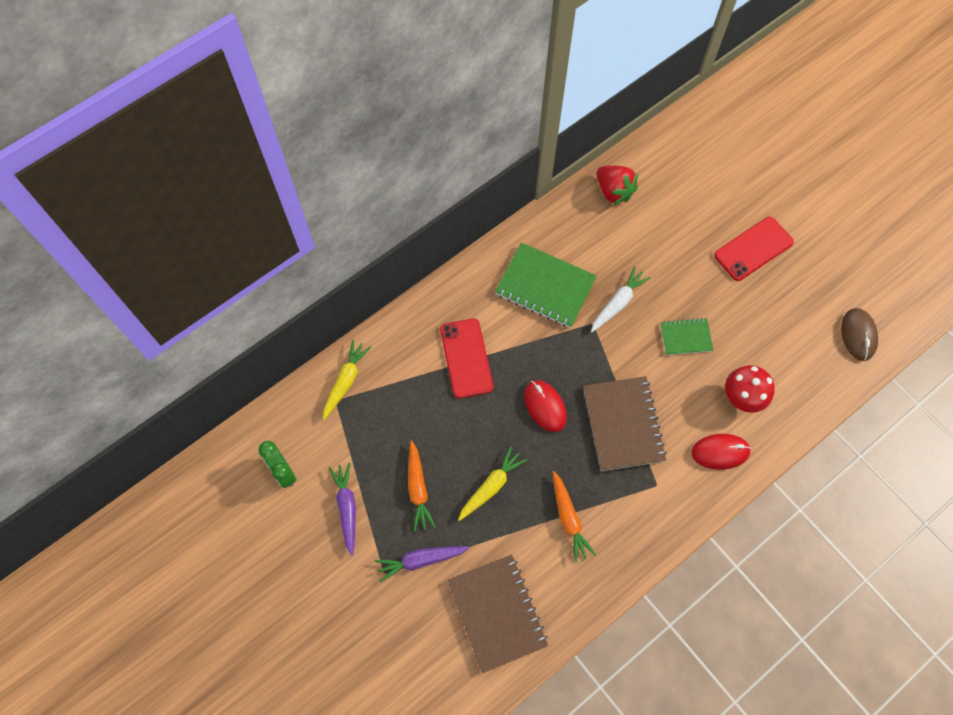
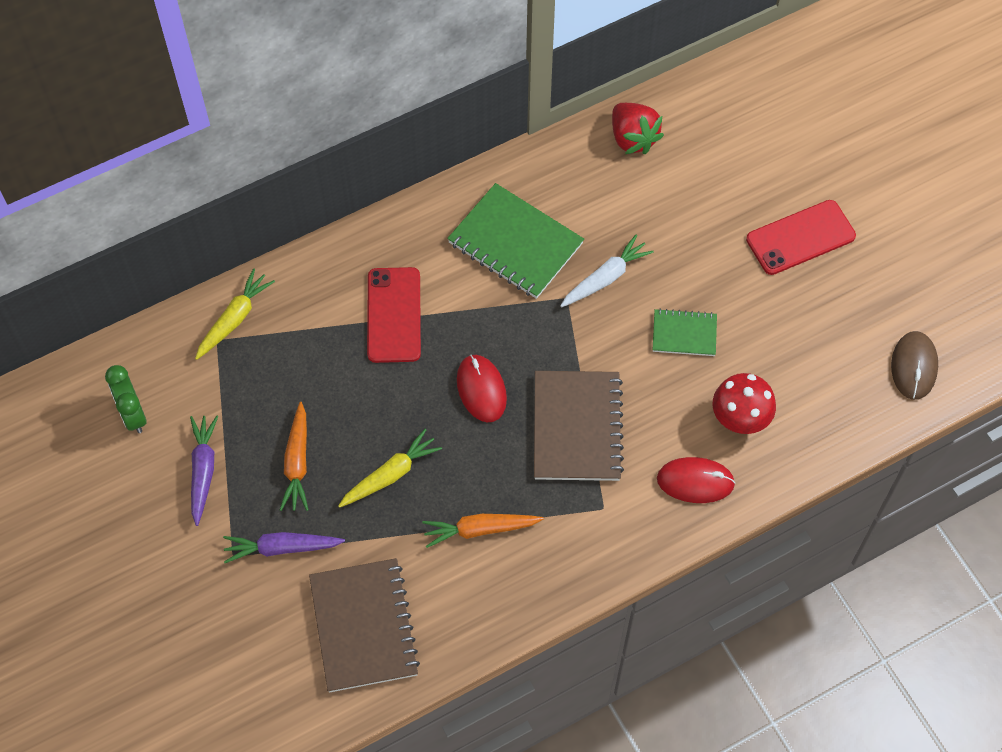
camera: 10 degrees right, 5 degrees down
orange carrot [553,471,596,563] -> orange carrot turned 90 degrees clockwise [422,514,544,548]

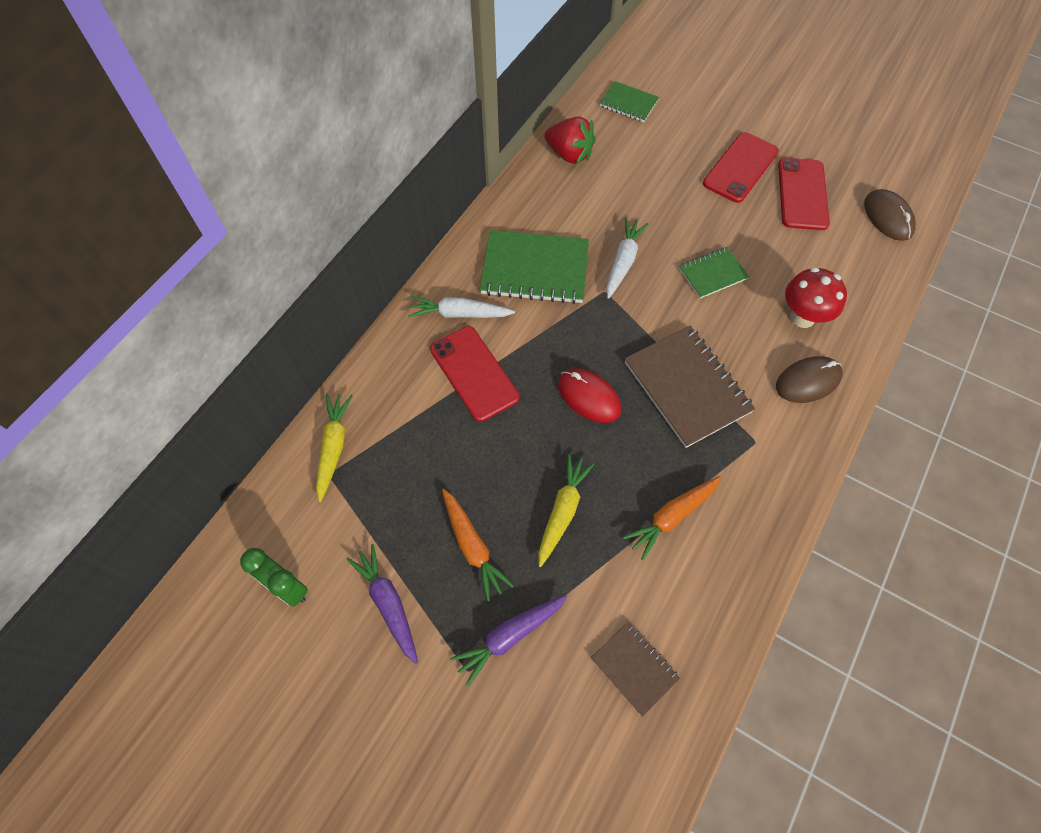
camera: 30 degrees left, 0 degrees up
brown notebook [309,558,420,692] -> brown notebook [591,622,680,717], size x0.55
red mouse [657,457,735,503] -> brown mouse [776,356,843,403]
none -> white carrot [408,296,515,318]
none -> green notebook [600,81,659,122]
none -> red phone [778,158,830,230]

